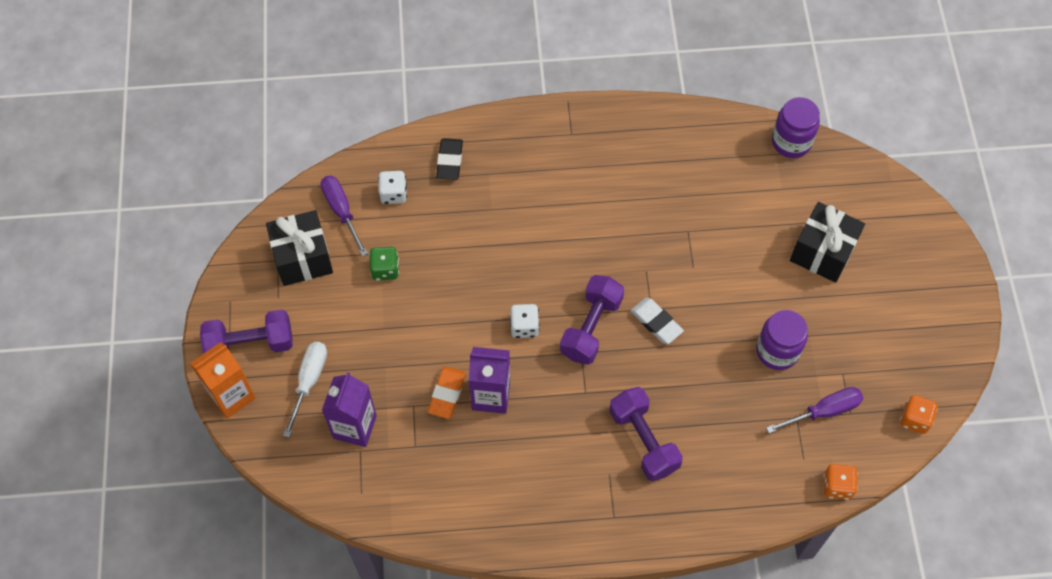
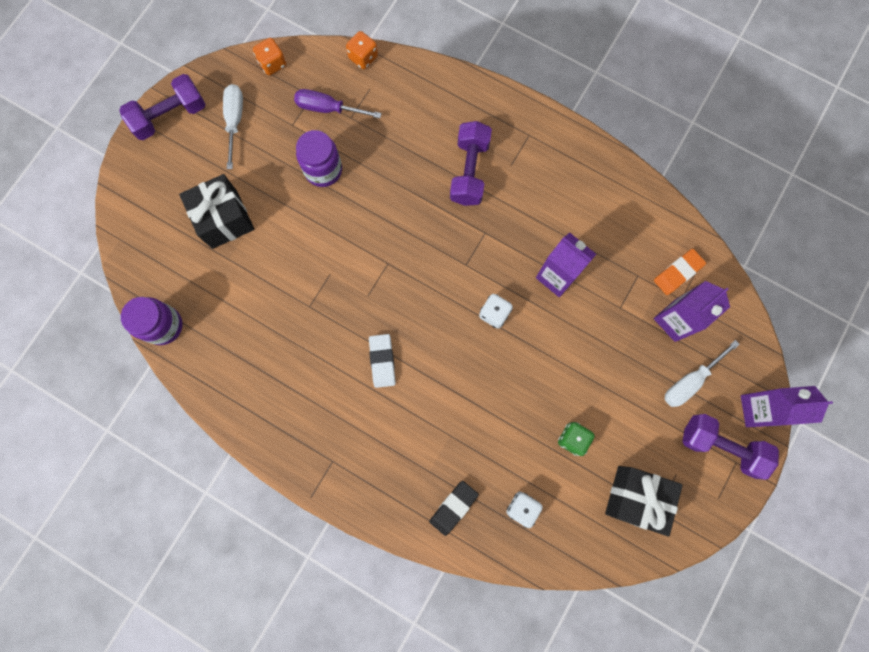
camera: 145 degrees left, 15 degrees up
orange carton [190,342,256,419] -> purple carton [741,386,833,427]
purple screwdriver [321,176,368,257] -> none
orange eraser [428,366,466,419] -> orange eraser moved to [654,249,706,295]
purple dumbbell [560,275,624,365] -> purple dumbbell moved to [119,74,206,140]
white eraser [630,298,684,344] -> white eraser moved to [369,334,396,388]
none -> white screwdriver [223,84,243,169]

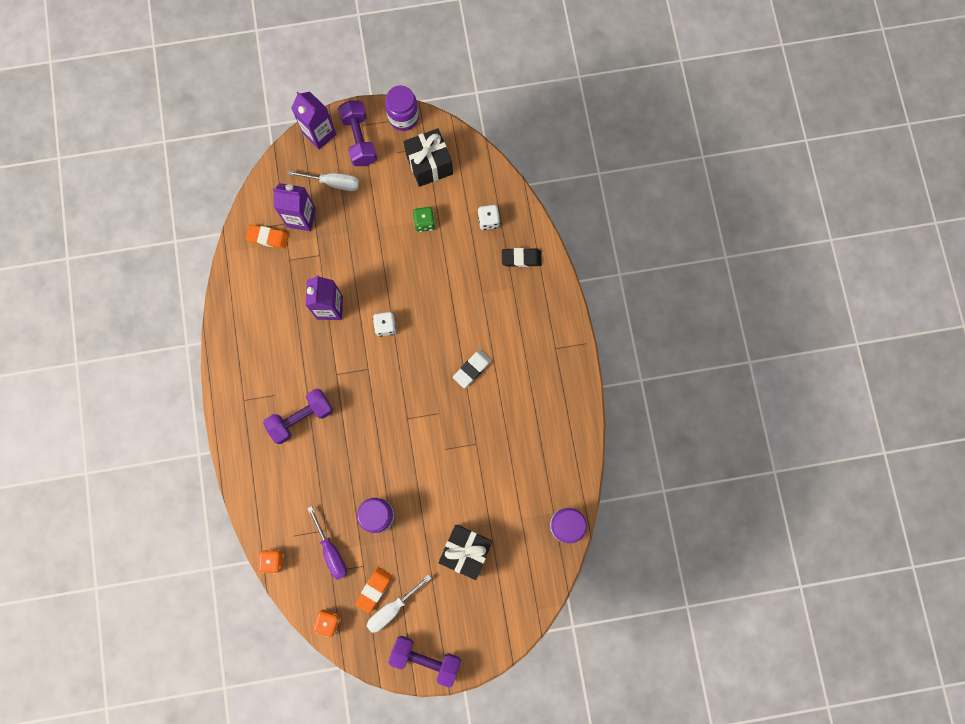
camera: 130 degrees left, 0 degrees up
none -> orange eraser [355,567,392,614]
none -> purple jar [385,86,419,131]

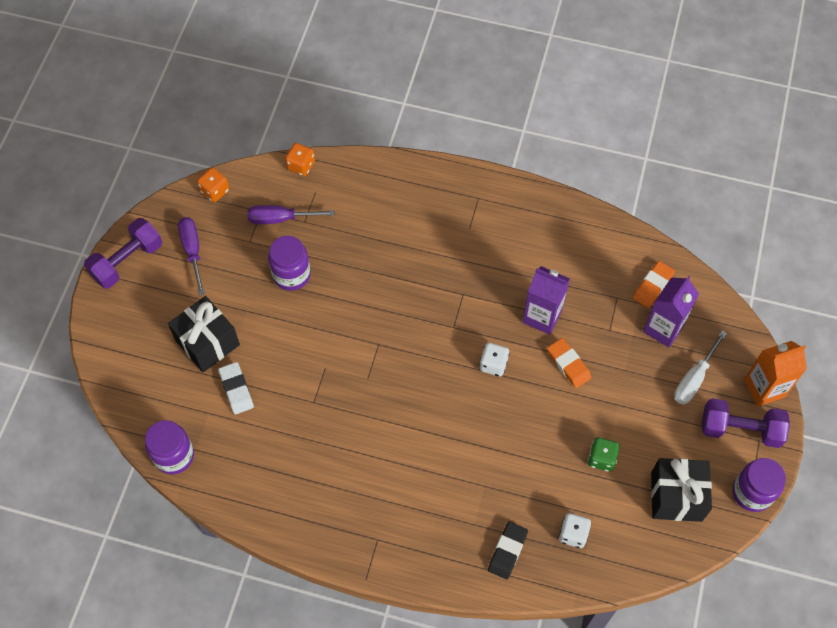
camera: 115 degrees right, 15 degrees down
purple dumbbell [263,389,333,444] -> none
purple carton [291,91,336,150] -> orange carton [744,341,807,407]
orange eraser [355,567,392,614] -> orange eraser moved to [547,338,591,388]
white screwdriver [367,574,431,633] -> purple screwdriver [178,217,205,295]
white eraser [453,350,492,388] -> white eraser moved to [218,362,254,414]

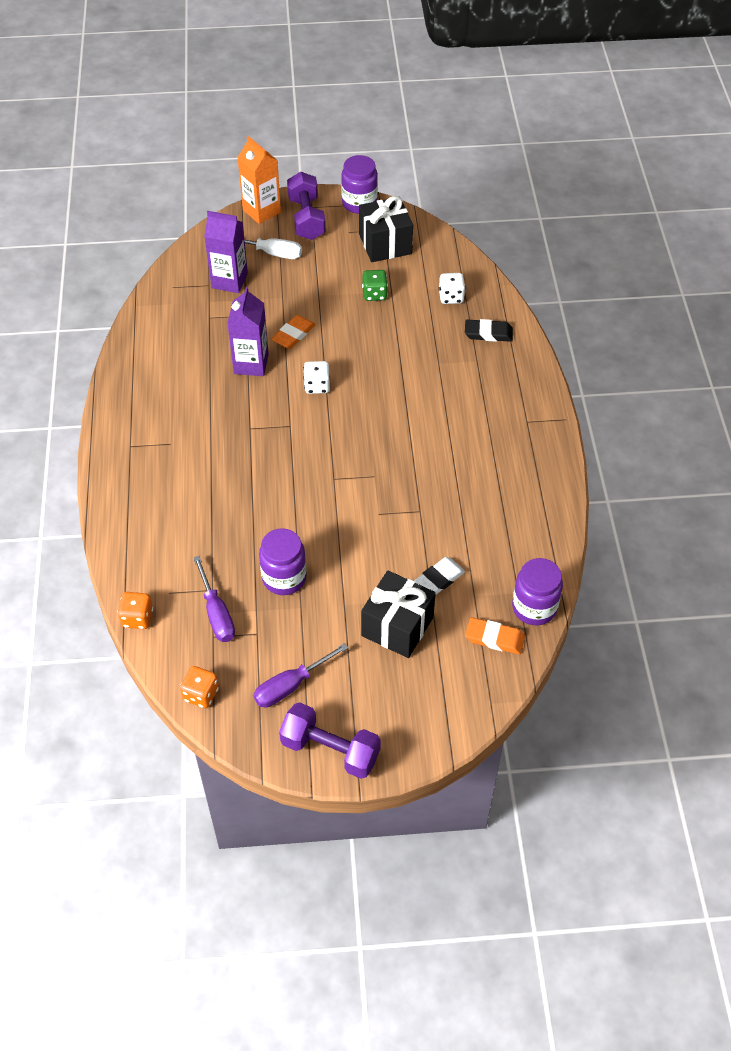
camera: 110 degrees left, 10 degrees down
orange eraser [633,261,675,308] -> orange eraser moved to [465,617,525,655]

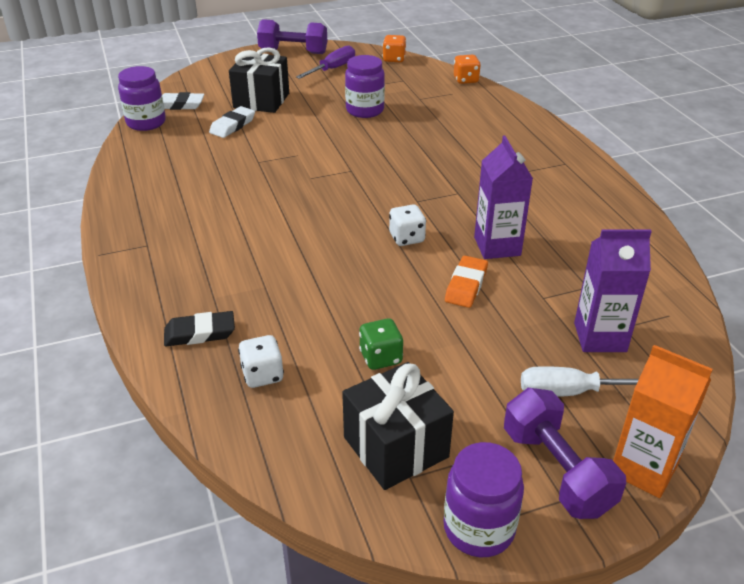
camera: 165 degrees right, 15 degrees down
purple screwdriver [193,556,235,642] -> none
orange eraser [465,617,525,655] -> white eraser [162,92,205,110]

